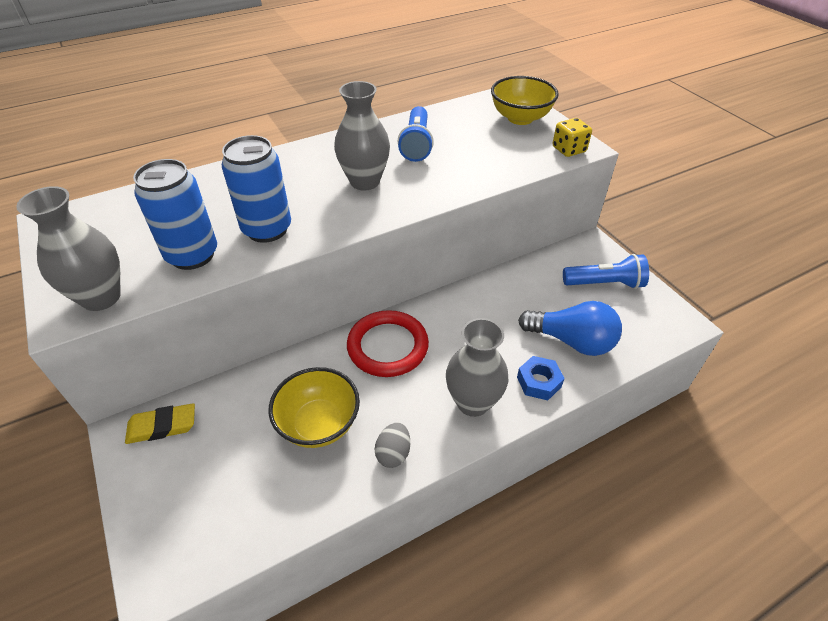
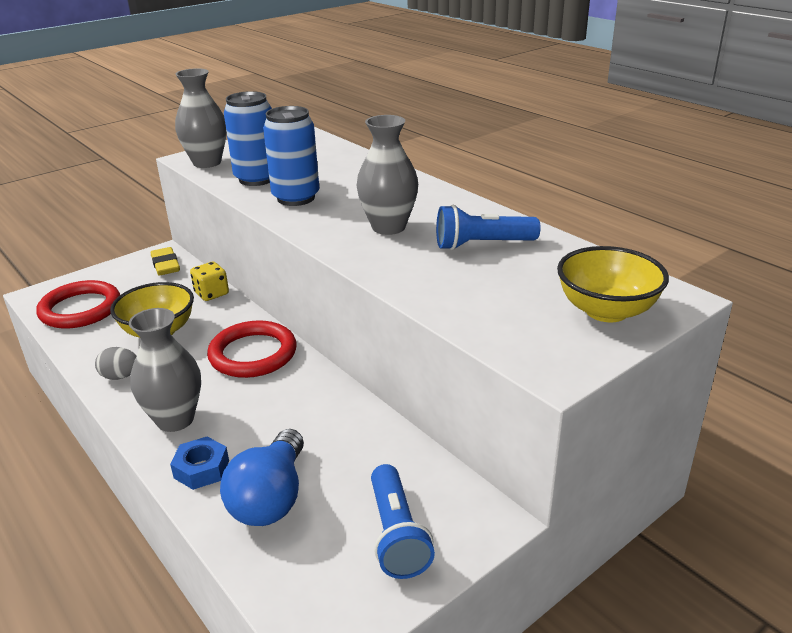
camera: 80 degrees right, 15 degrees down
yellow dice [553,118,592,157] -> yellow dice moved to [190,262,229,301]
none -> red ring [36,280,120,329]

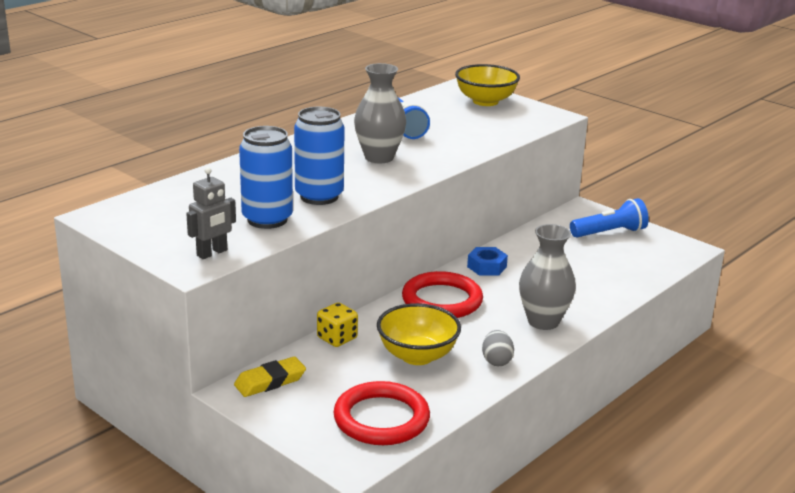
camera: 100 degrees left, 5 degrees down
blue nut [170,437,229,490] -> blue nut moved to [467,247,508,275]
grey vase [175,68,227,168] -> grey robot [186,167,236,259]
blue light bulb [220,429,304,526] -> none

